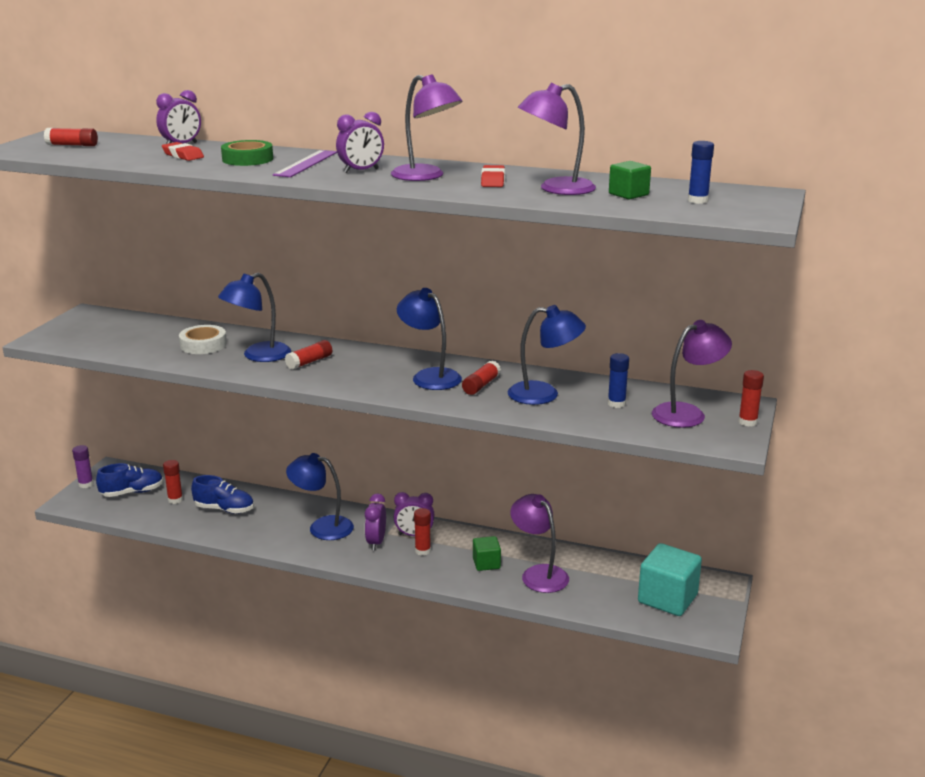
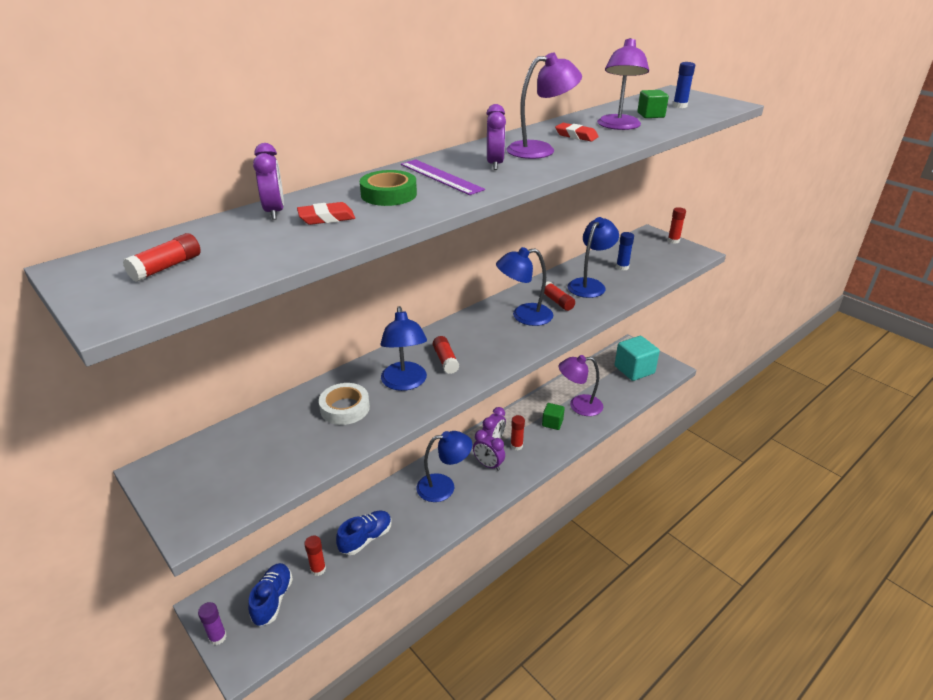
camera: 60 degrees left, 10 degrees up
blue lamp [286,453,354,540] -> blue lamp turned 150 degrees counterclockwise [417,431,472,502]
purple lamp [652,320,732,428] -> none

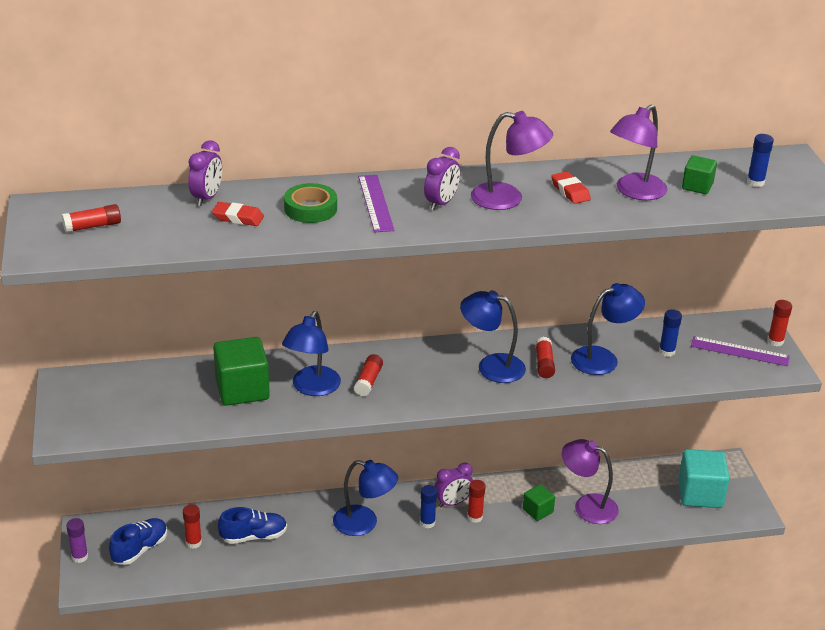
camera: 30 degrees right, 0 degrees up
white tape [319,383,370,425] -> green cube [213,337,270,406]
purple clock [473,430,505,471] -> blue glue stick [420,485,437,528]
none -> purple ruler [691,336,790,366]

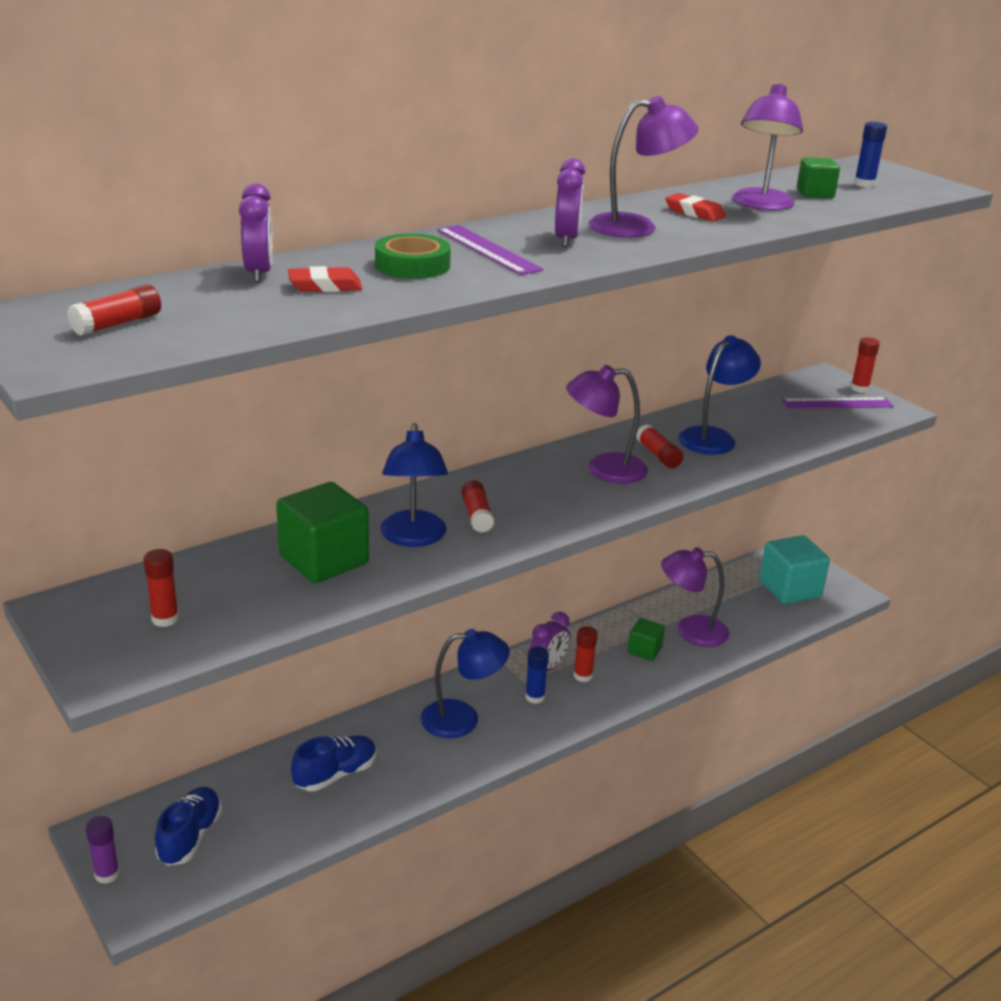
camera: 25 degrees left, 5 degrees down
red glue stick [183,504,202,549] -> red glue stick moved to [144,549,179,627]
blue lamp [460,290,526,383] -> purple lamp [566,365,648,484]
blue glue stick [659,309,682,357] -> none

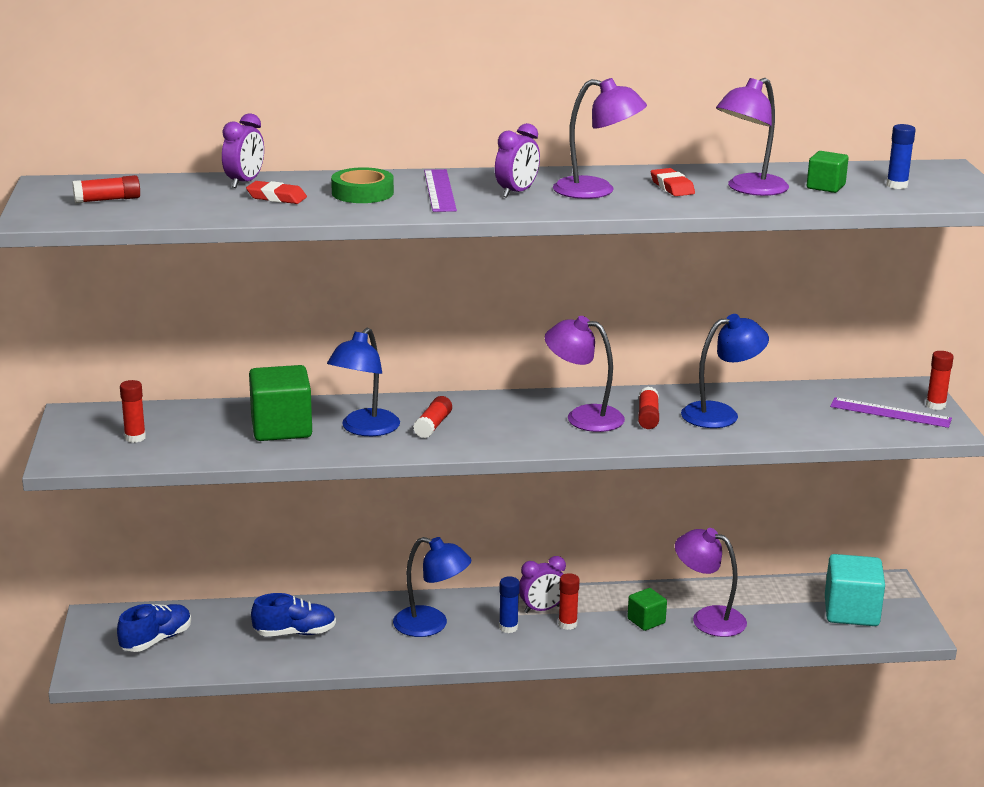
camera: 30 degrees right, 5 degrees down
purple glue stick [86,816,120,884] -> none

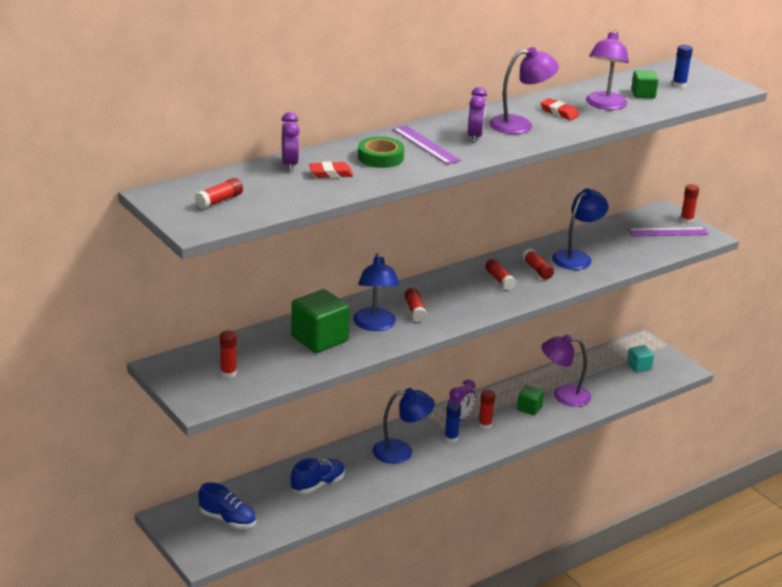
camera: 30 degrees left, 5 degrees up
blue shoe [117,604,191,652] -> blue shoe turned 105 degrees clockwise [198,482,256,529]
purple lamp [545,316,625,432] -> red glue stick [485,258,516,290]
turquoise cube [825,554,885,626] -> turquoise cube [627,345,654,373], size x0.54

